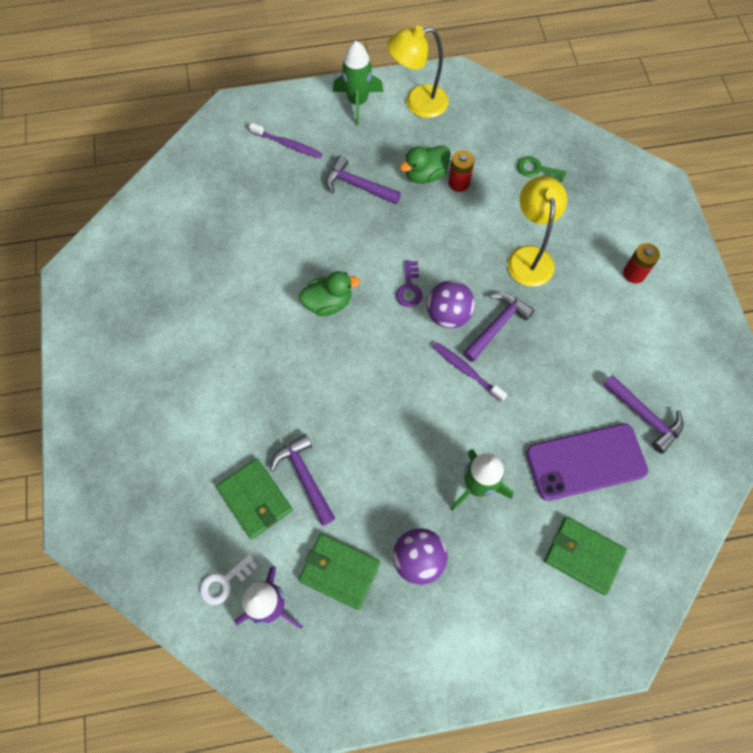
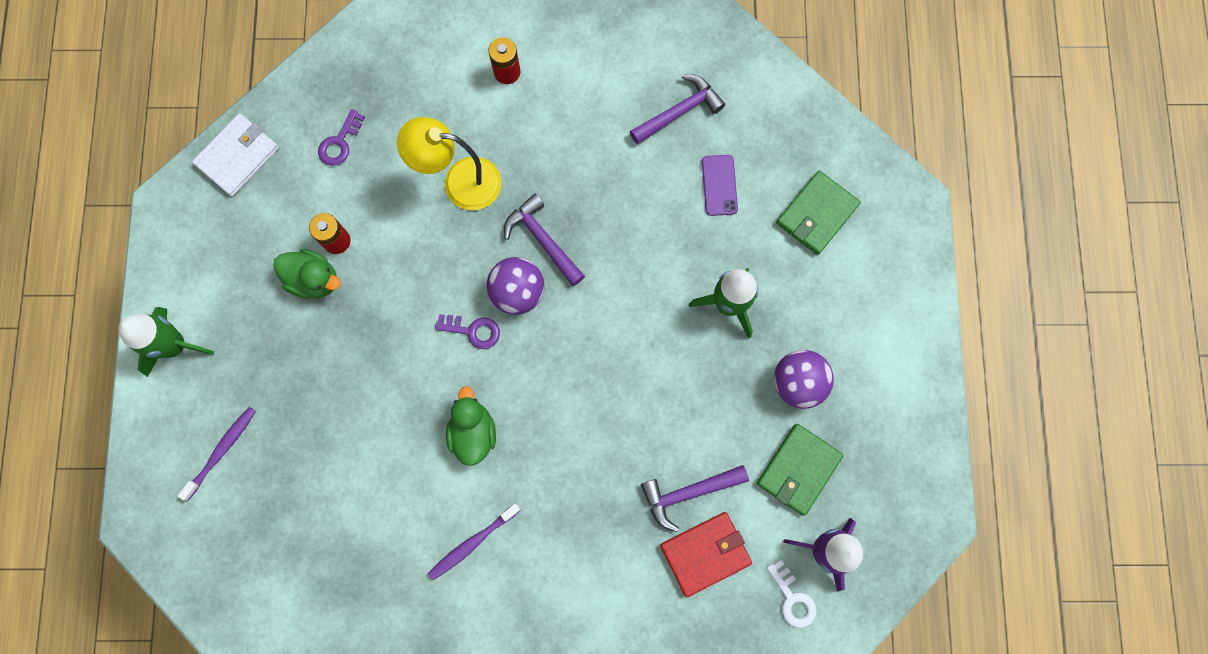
camera: 80 degrees left, 10 degrees up
green wallet [216,458,293,539] -> red wallet [660,512,752,597]
purple hammer [326,155,401,204] -> none
yellow lamp [388,26,449,118] -> none
green duck [400,145,450,184] -> green duck turned 45 degrees counterclockwise [273,249,340,299]
purple toothbrush [432,342,507,402] -> purple toothbrush moved to [428,504,521,580]
green key [517,156,566,182] -> purple key [318,109,365,166]
purple phone [526,423,648,501] -> purple phone [702,155,738,216], size x0.51
none -> white wallet [192,114,279,197]

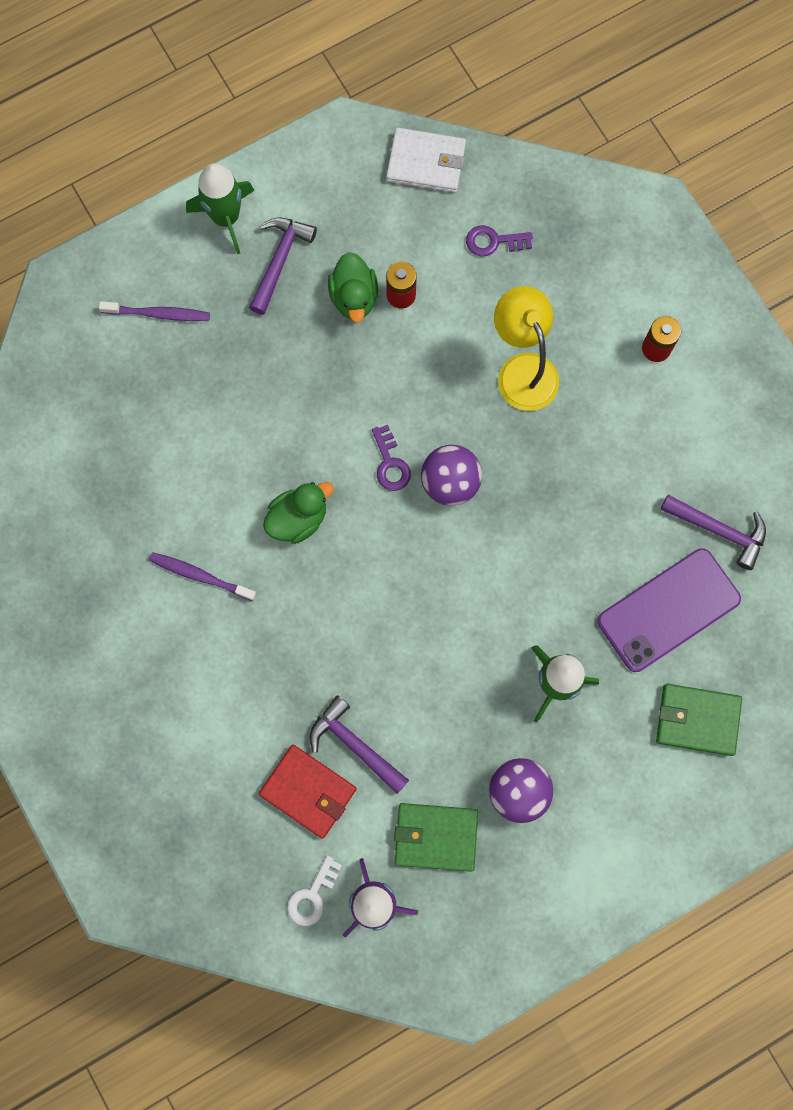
camera: 60 degrees right, 0 degrees up
purple hammer [504,194,585,286] -> purple hammer moved to [249,218,317,315]
purple phone [702,155,738,216] -> purple phone [597,548,741,672], size x1.96

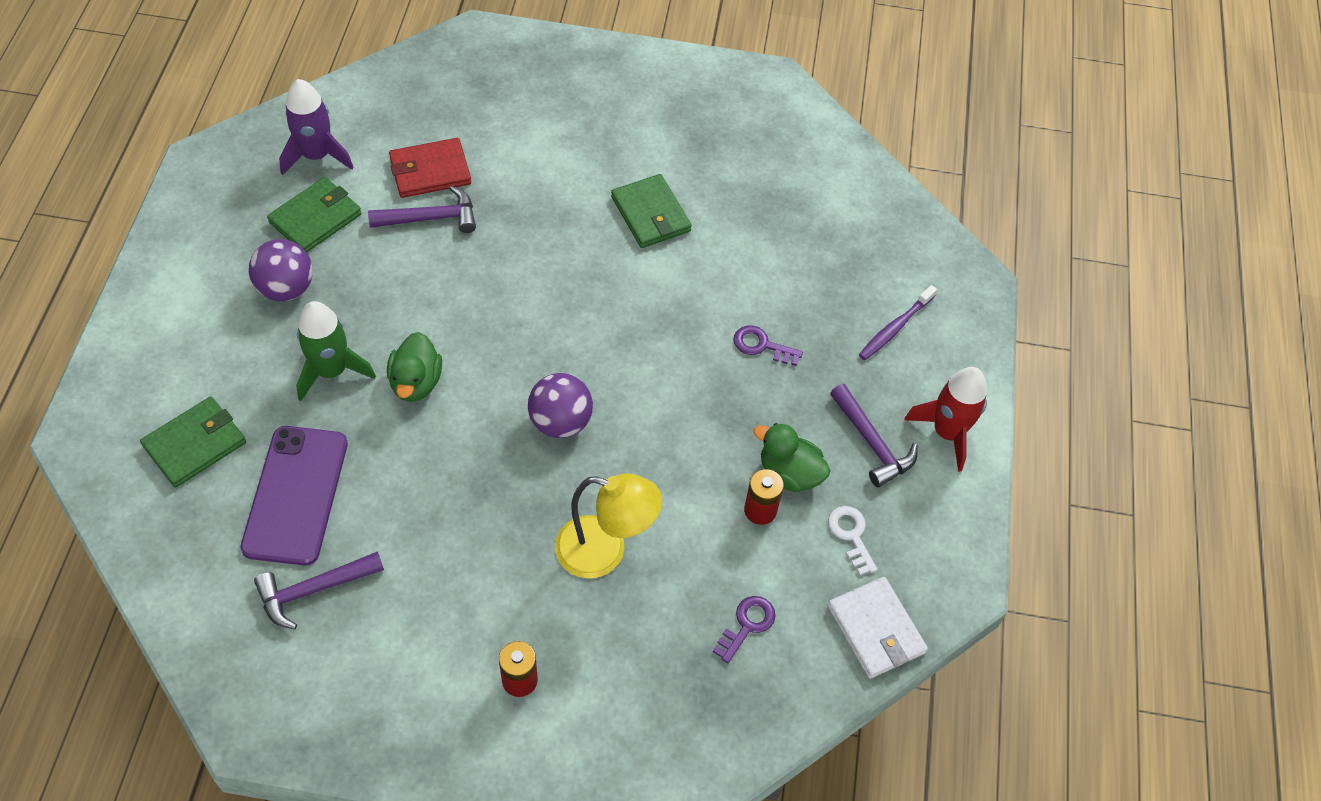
camera: 125 degrees right, 20 degrees down
purple toothbrush [149,552,256,601] -> green wallet [611,174,692,248]
green rocket [186,163,254,254] -> red rocket [904,367,987,472]
green duck [263,482,334,544] -> green duck moved to [387,332,442,402]
white key [287,855,342,926] -> white key moved to [828,506,877,575]
purple key [372,425,411,491] -> purple key moved to [734,325,803,366]
white wallet [386,128,466,193] -> white wallet turned 75 degrees counterclockwise [827,577,928,679]

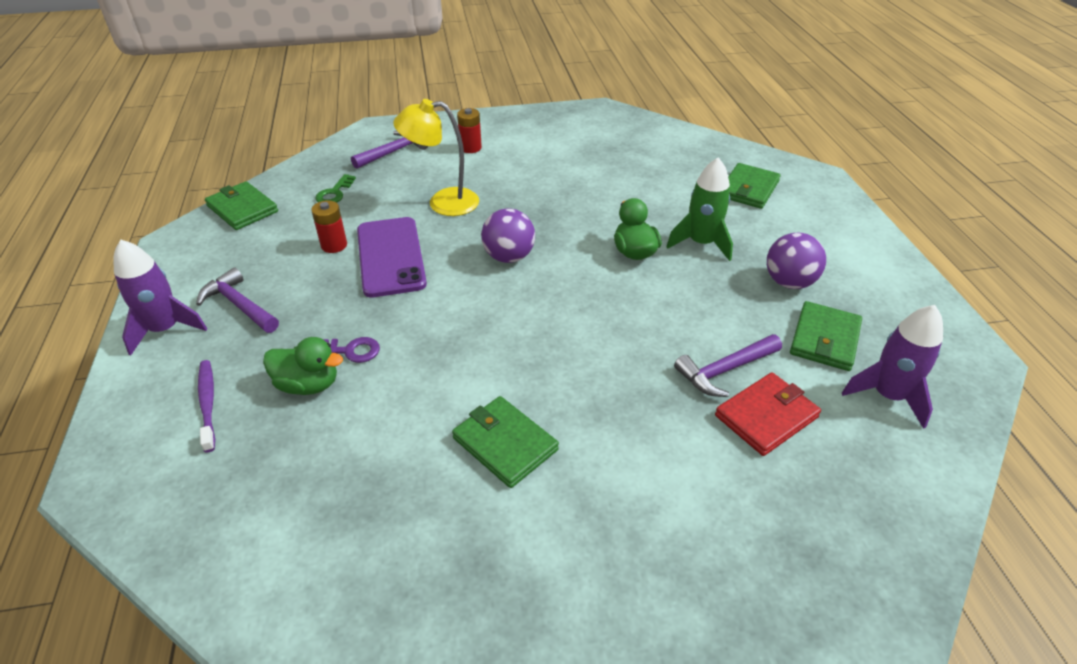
camera: 165 degrees right, 15 degrees down
purple phone [240,426,348,566] -> purple phone moved to [357,217,427,297]
purple hammer [254,551,384,630] -> purple hammer moved to [351,131,428,169]
purple key [713,596,776,663] -> green key [315,174,356,203]
green duck [754,423,830,492] -> green duck moved to [263,337,343,395]
white wallet [827,577,928,679] -> green wallet [205,181,278,230]
white key [828,506,877,575] -> none
purple toothbrush [859,285,937,360] -> purple toothbrush turned 45 degrees counterclockwise [198,360,215,452]
red rocket [904,367,987,472] -> purple rocket [114,239,207,356]

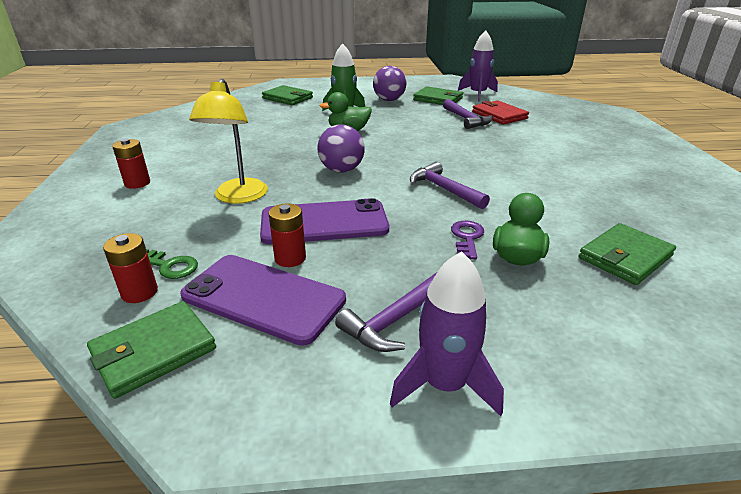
camera: 85 degrees left, 10 degrees down
purple toothbrush [198,360,215,452] -> none
purple hammer [351,131,428,169] -> purple hammer moved to [410,162,490,209]
green wallet [452,396,559,488] -> green wallet moved to [579,223,676,285]
none -> red battery [103,233,158,303]
none -> purple phone [180,255,346,346]

